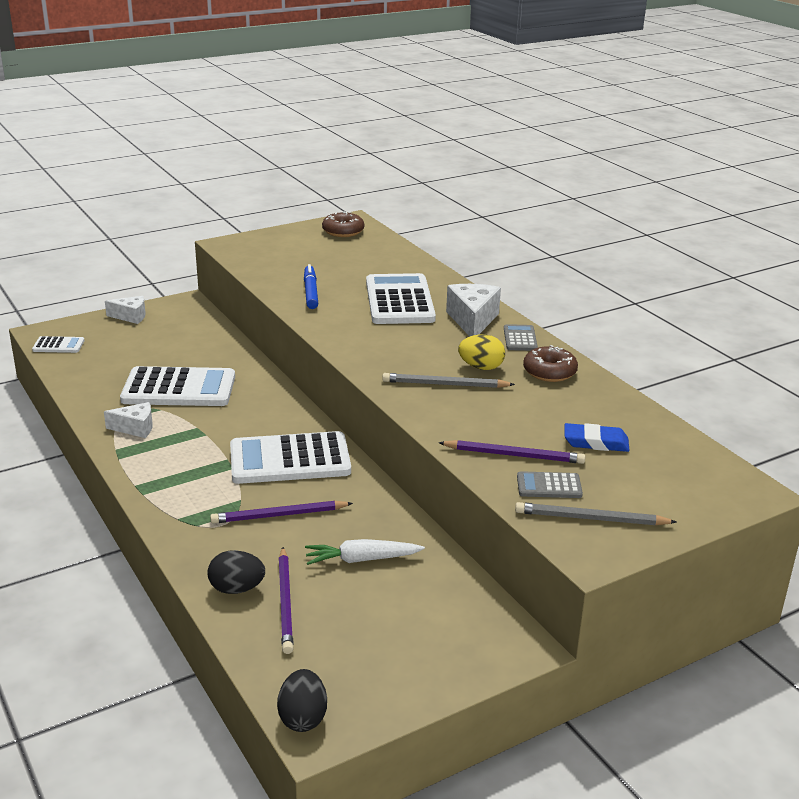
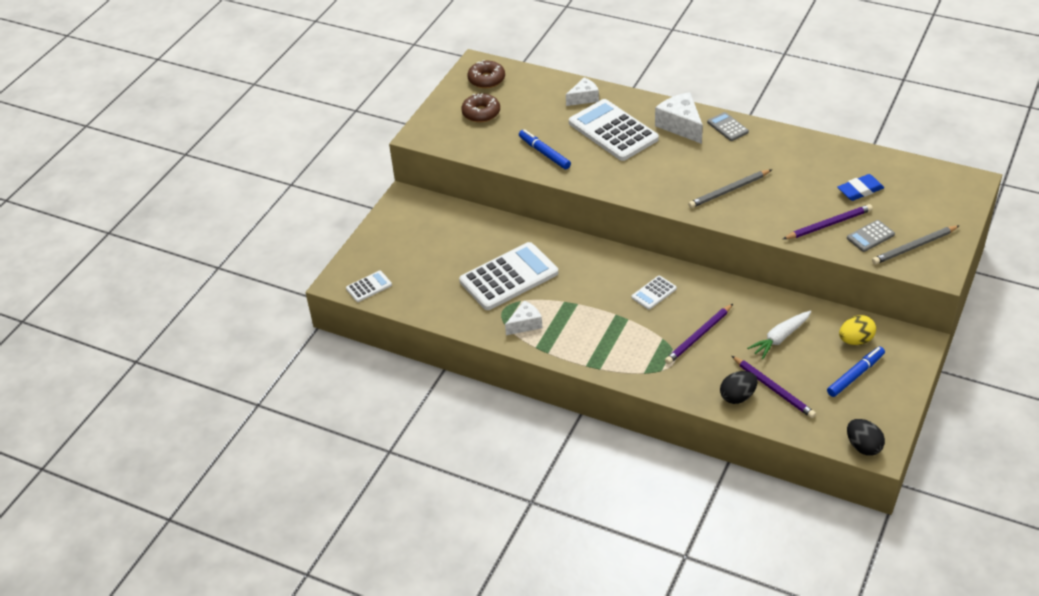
camera: 30 degrees left, 15 degrees up
white cheese [105,296,146,324] -> white cheese moved to [566,77,599,106]
white calculator [230,431,351,484] -> white calculator [631,276,677,310], size x0.46
yellow egg [458,334,505,370] -> yellow egg moved to [839,315,876,345]
brown donut [523,345,578,382] -> brown donut moved to [461,93,500,122]
none -> blue marker [827,347,885,397]

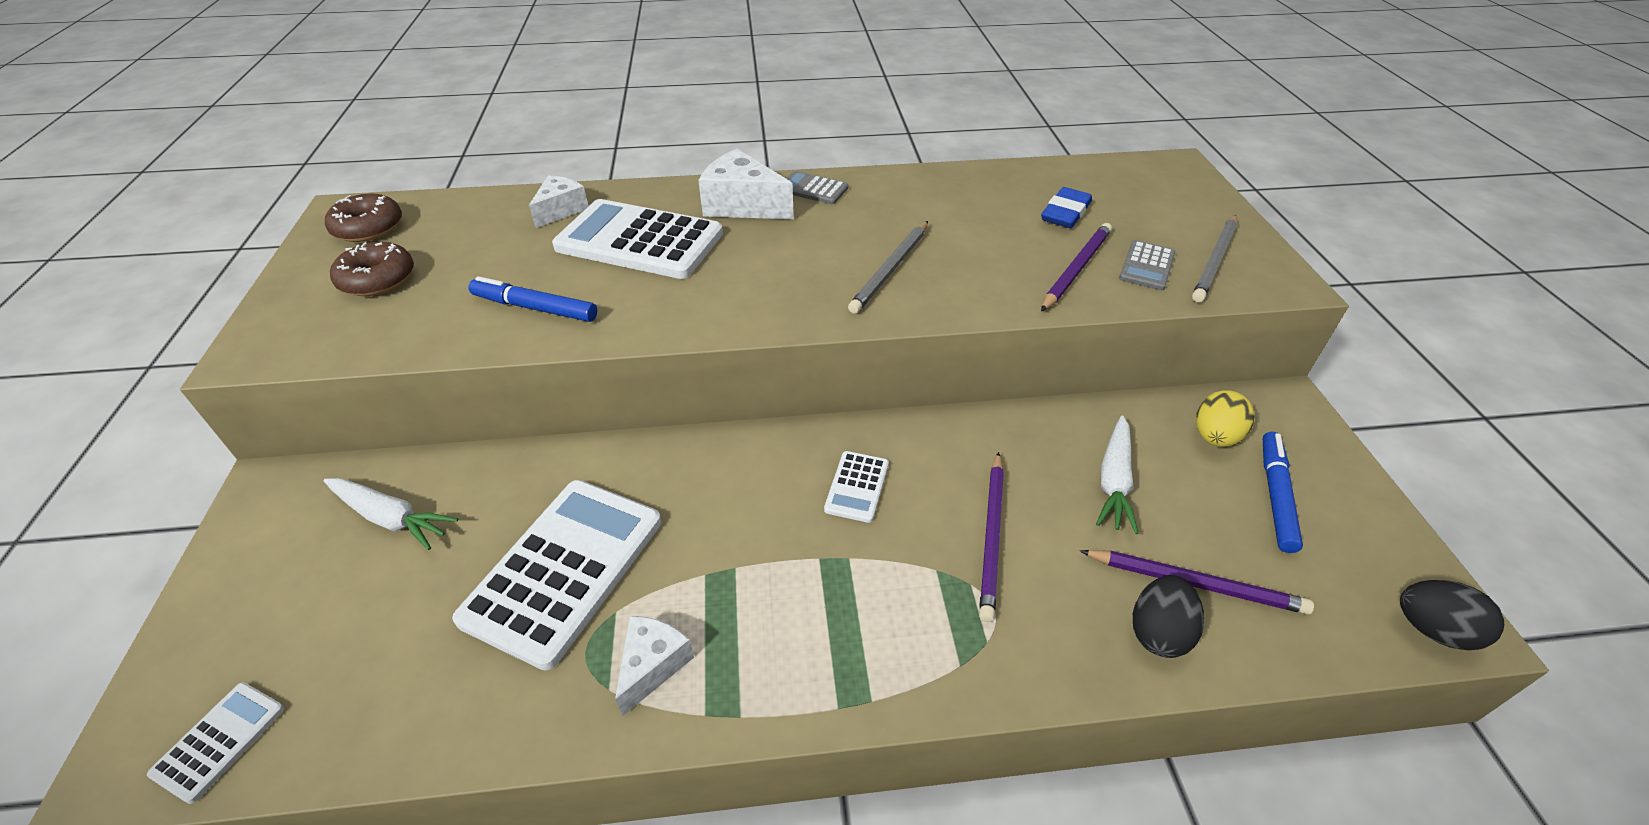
camera: 35 degrees left, 0 degrees up
none -> white carrot [323,478,458,550]

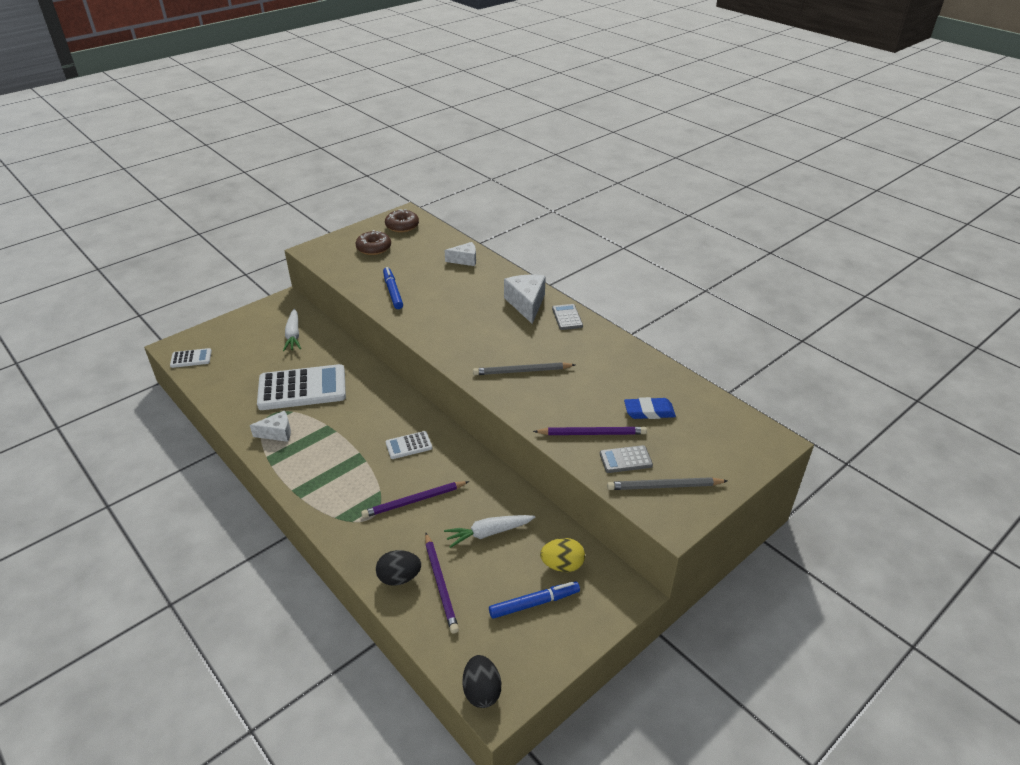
camera: 55 degrees right, 5 degrees down
white calculator [552,199,723,279] -> none

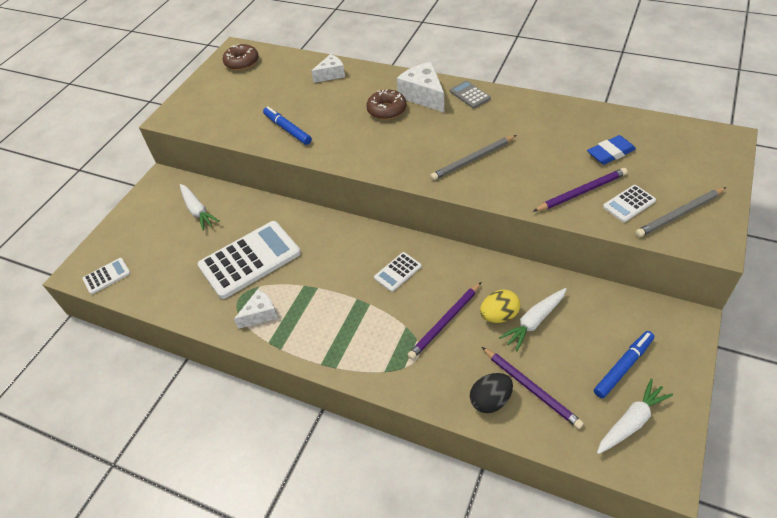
camera: 20 degrees left, 10 degrees up
brown donut [356,230,391,255] -> brown donut moved to [366,90,406,120]
black egg [463,655,501,708] -> none
yellow egg [540,538,585,572] -> yellow egg moved to [480,289,520,323]
grey calculator [600,445,653,473] -> white calculator [603,185,656,222]
none -> white carrot [597,379,673,454]

